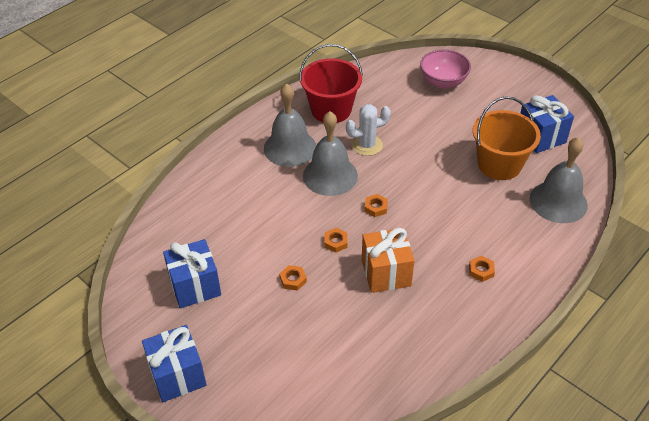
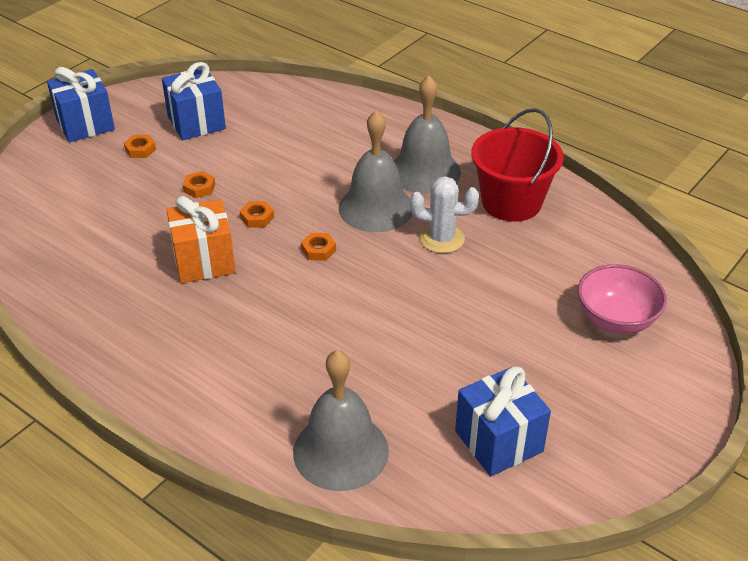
camera: 85 degrees right, 5 degrees down
white cactus [346,104,391,156] -> white cactus turned 60 degrees counterclockwise [410,176,479,253]
orange nut [469,255,495,282] -> orange nut moved to [124,135,156,158]
orange bucket [473,96,541,180] -> none

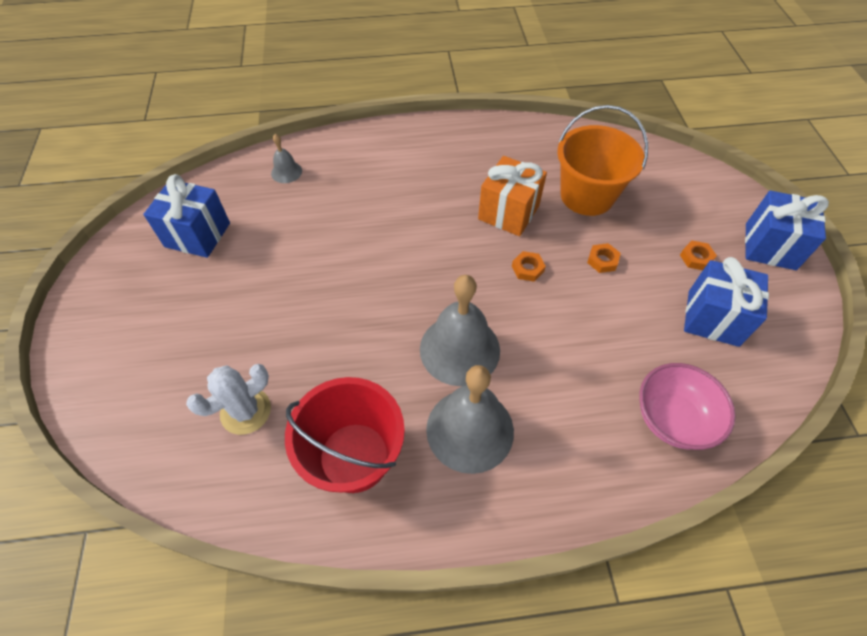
camera: 135 degrees right, 15 degrees up
grey bell [293,350,389,491] -> grey bell [271,134,302,183], size x0.48
orange nut [301,233,336,261] -> none
white cactus [410,176,479,253] -> white cactus moved to [186,364,271,435]
pink bowl [578,264,667,334] -> pink bowl moved to [639,363,736,450]
none -> orange bucket [557,105,648,216]

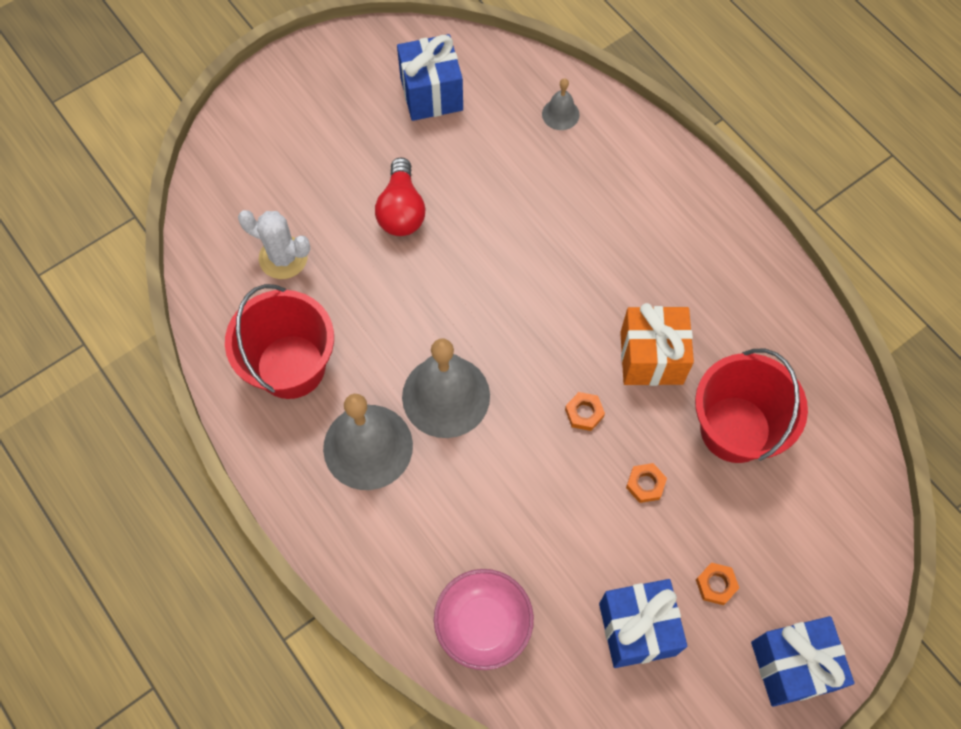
camera: 60 degrees right, 10 degrees up
orange bucket [557,105,648,216] -> red bucket [695,349,808,463]
none -> red light bulb [375,157,426,236]

